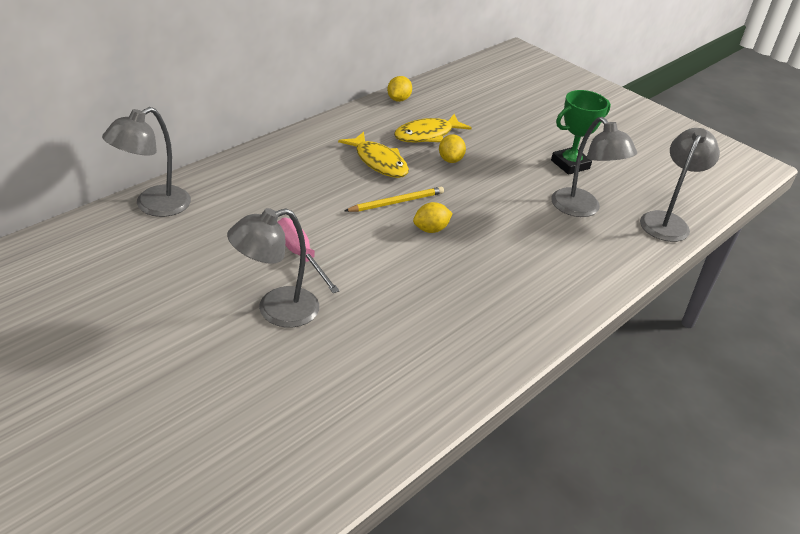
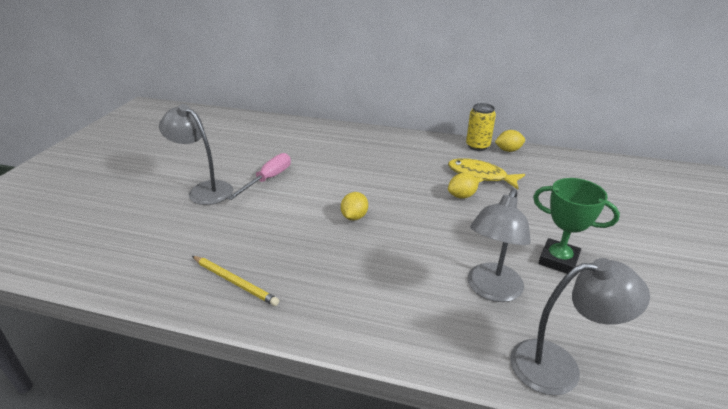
camera: 65 degrees right, 5 degrees down
grey lamp [102,107,191,217] -> none
yellow fish [338,132,409,178] -> none
yellow pencil [345,187,444,212] -> yellow pencil moved to [192,256,279,306]
yellow lemon [413,202,453,233] -> yellow lemon turned 75 degrees clockwise [341,192,368,220]
none -> yellow can [466,103,496,151]

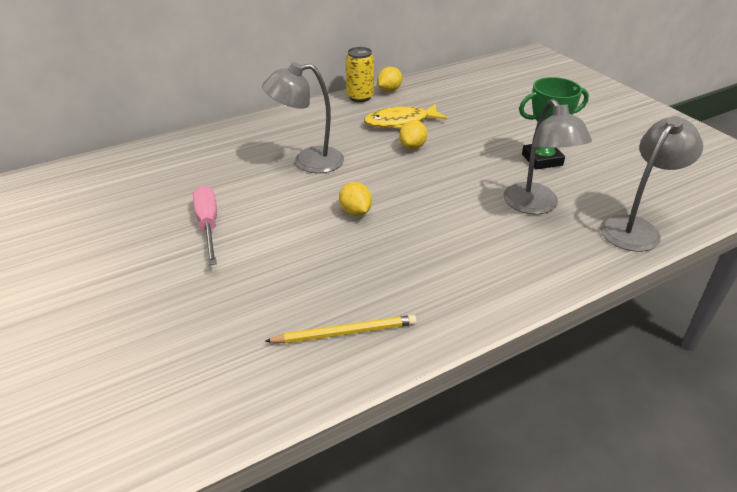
camera: 45 degrees left, 5 degrees up
grey lamp [159,104,233,205] -> grey lamp moved to [262,62,344,173]

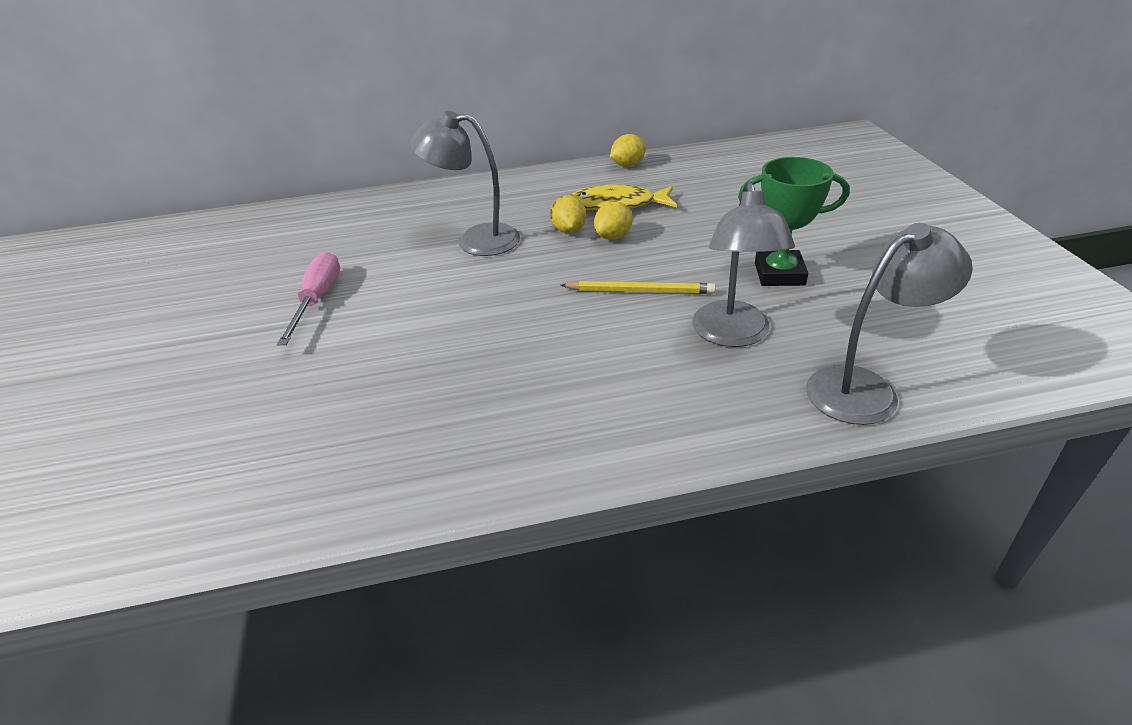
camera: 20 degrees right, 0 degrees up
yellow pencil [265,315,417,344] -> yellow pencil moved to [560,281,716,294]
yellow lemon [339,182,372,216] -> yellow lemon moved to [550,195,586,233]
yellow can [346,47,374,102] -> none

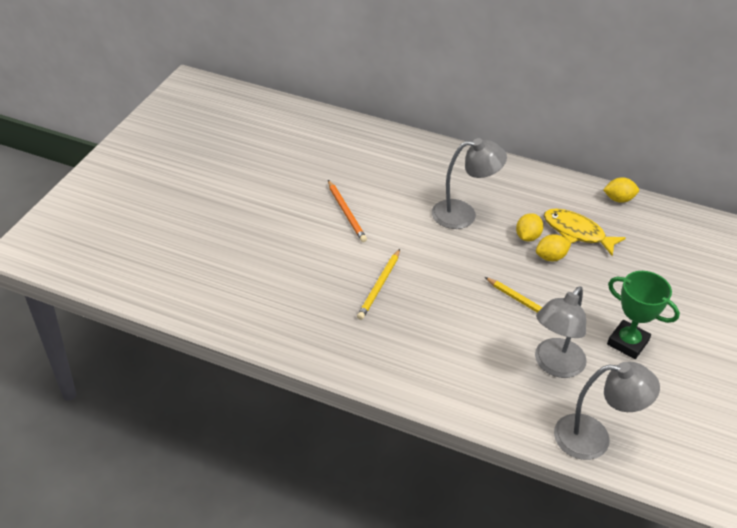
camera: 30 degrees right, 5 degrees up
pink screwdriver [277,252,340,345] -> orange pencil [328,180,367,242]
grey lamp [410,110,520,256] -> grey lamp turned 135 degrees clockwise [432,138,507,229]
none -> yellow pencil [357,249,400,320]

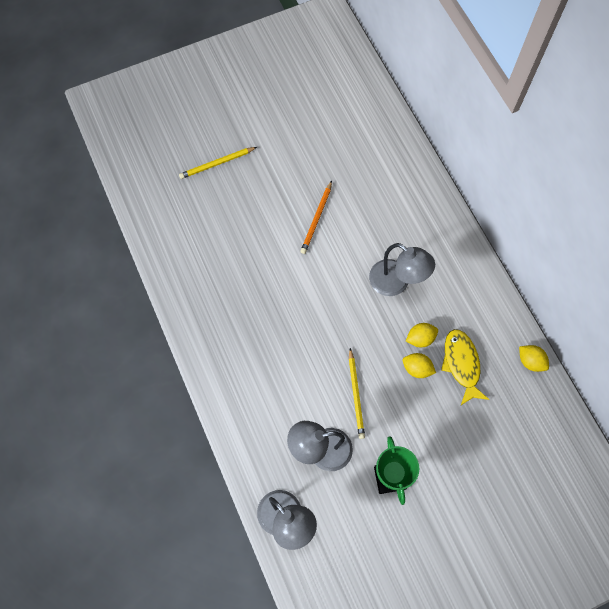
camera: 45 degrees right, 25 degrees up
yellow pencil [357,249,400,320] -> yellow pencil moved to [179,147,257,179]

